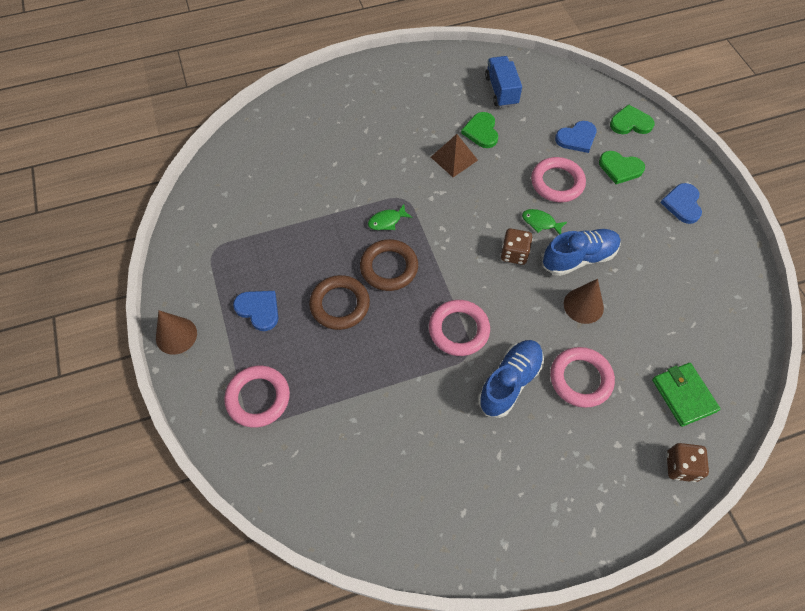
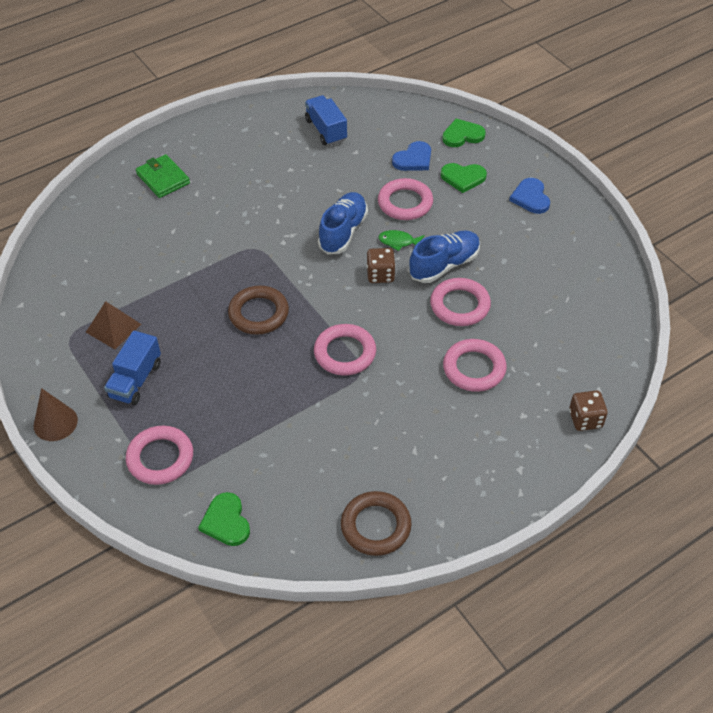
camera: 15 degrees left, 10 degrees down
blue heart [233,291,278,331] -> blue truck [104,331,161,405]
brown ring [309,275,370,330] -> brown ring moved to [341,491,412,556]
green fish [368,204,412,230] -> none
brown pyramid [431,134,478,177] -> brown pyramid moved to [86,301,141,349]
green heart [461,112,498,148] -> green heart moved to [198,492,250,546]
blue shoe [478,340,544,418] -> blue shoe moved to [318,192,368,255]
brown cone [564,279,604,324] -> pink ring [430,278,491,326]
green wallet [652,363,720,427] -> green wallet moved to [136,154,190,198]

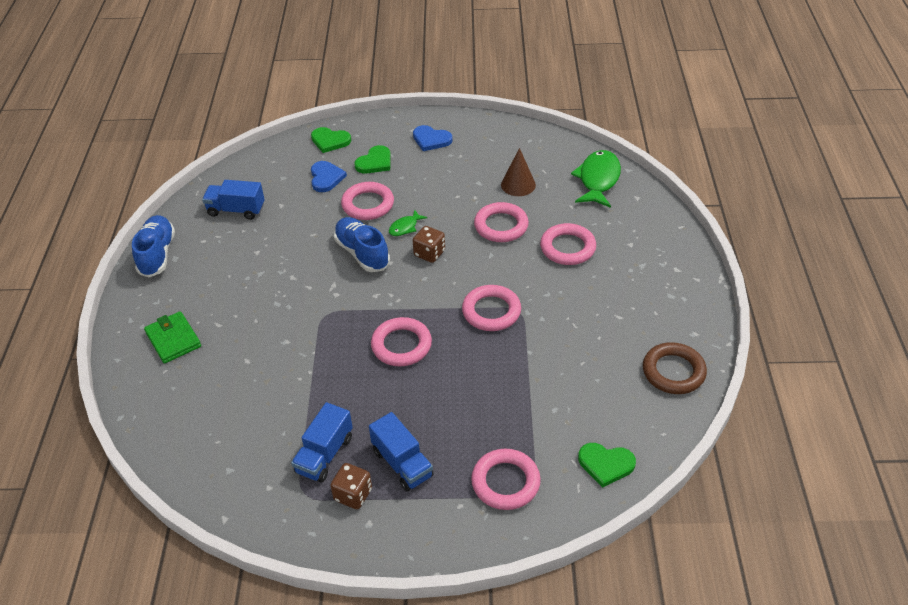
camera: 55 degrees left, 5 degrees down
brown cone [34,388,78,441] -> brown cone moved to [501,148,536,196]
brown pyramid [86,301,141,349] -> blue truck [291,402,353,482]
green wallet [136,154,190,198] -> green wallet turned 60 degrees clockwise [144,311,201,364]
brown ring [228,286,289,335] -> pink ring [371,317,432,366]
blue shoe [409,230,480,283] -> blue shoe moved to [132,215,175,278]
green heart [442,119,486,147] -> green heart turned 90 degrees counterclockwise [311,127,351,153]
brown dice [569,391,608,431] -> brown dice moved to [330,463,372,509]
none -> green fish [571,150,621,208]

